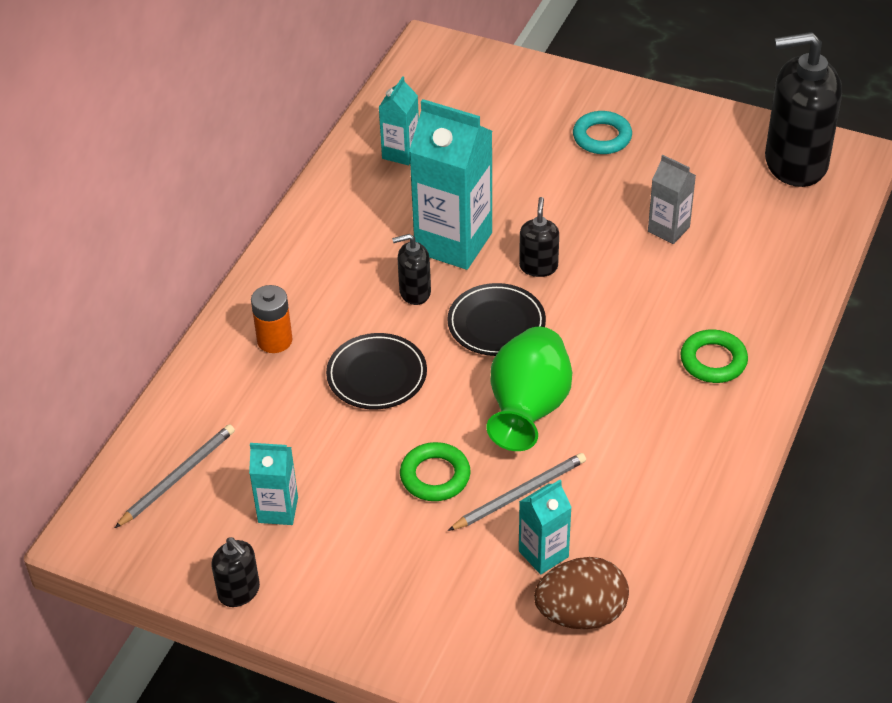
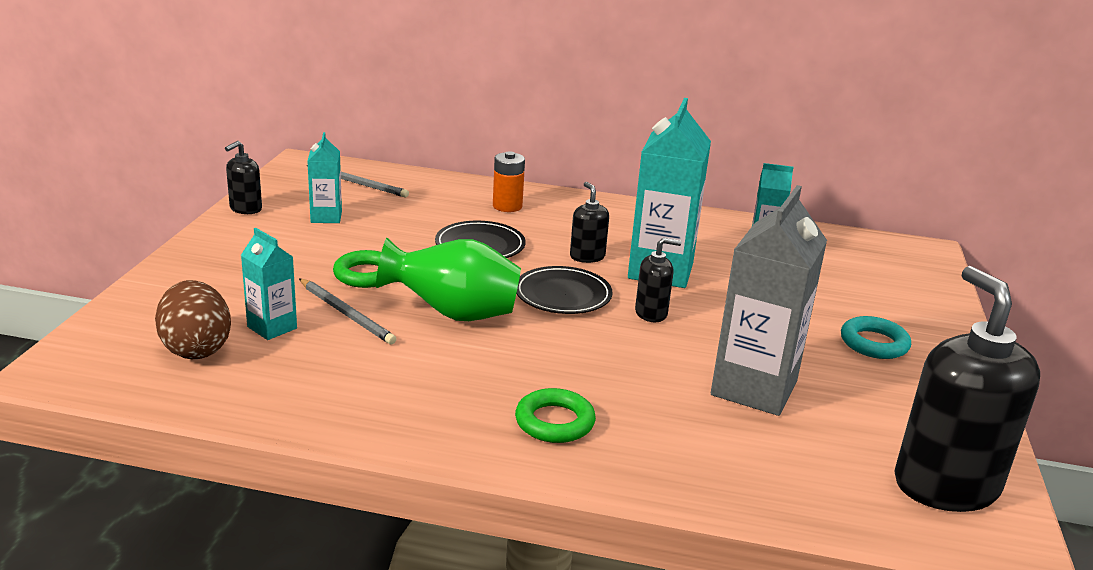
camera: 75 degrees right, 20 degrees down
grey carton [648,155,696,244] -> grey carton [711,185,827,416], size x1.91

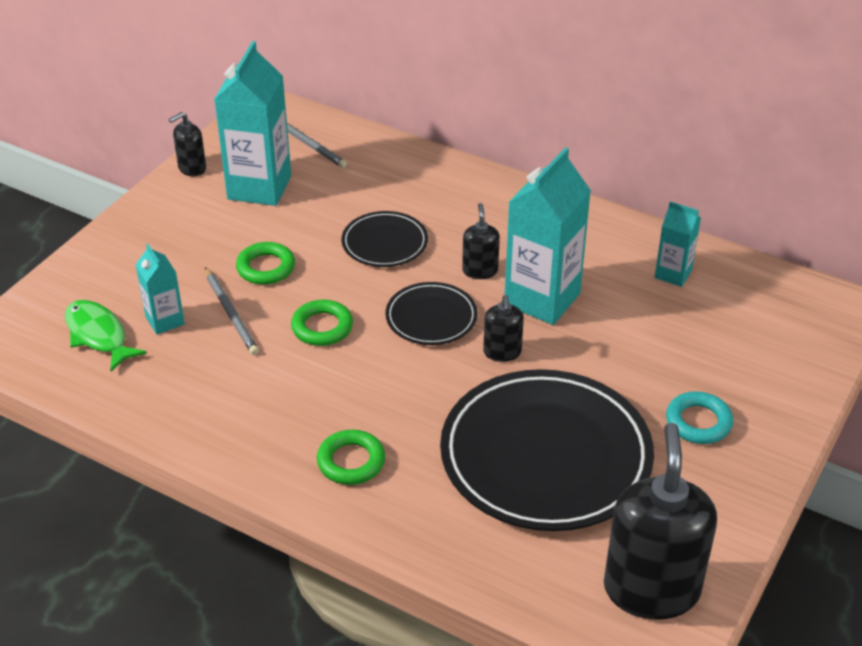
camera: 20 degrees right, 15 degrees up
brown egg [155,280,231,359] -> green fish [65,300,147,372]
turquoise carton [307,132,342,223] -> turquoise carton [214,41,291,206], size x1.91
green vase [376,238,521,321] -> green ring [291,300,353,346]
orange battery [493,151,525,212] -> none
black soap dispenser [635,238,681,322] -> black soap dispenser turned 75 degrees clockwise [483,295,524,362]
grey carton [711,185,827,416] -> black plate [440,369,654,531]

